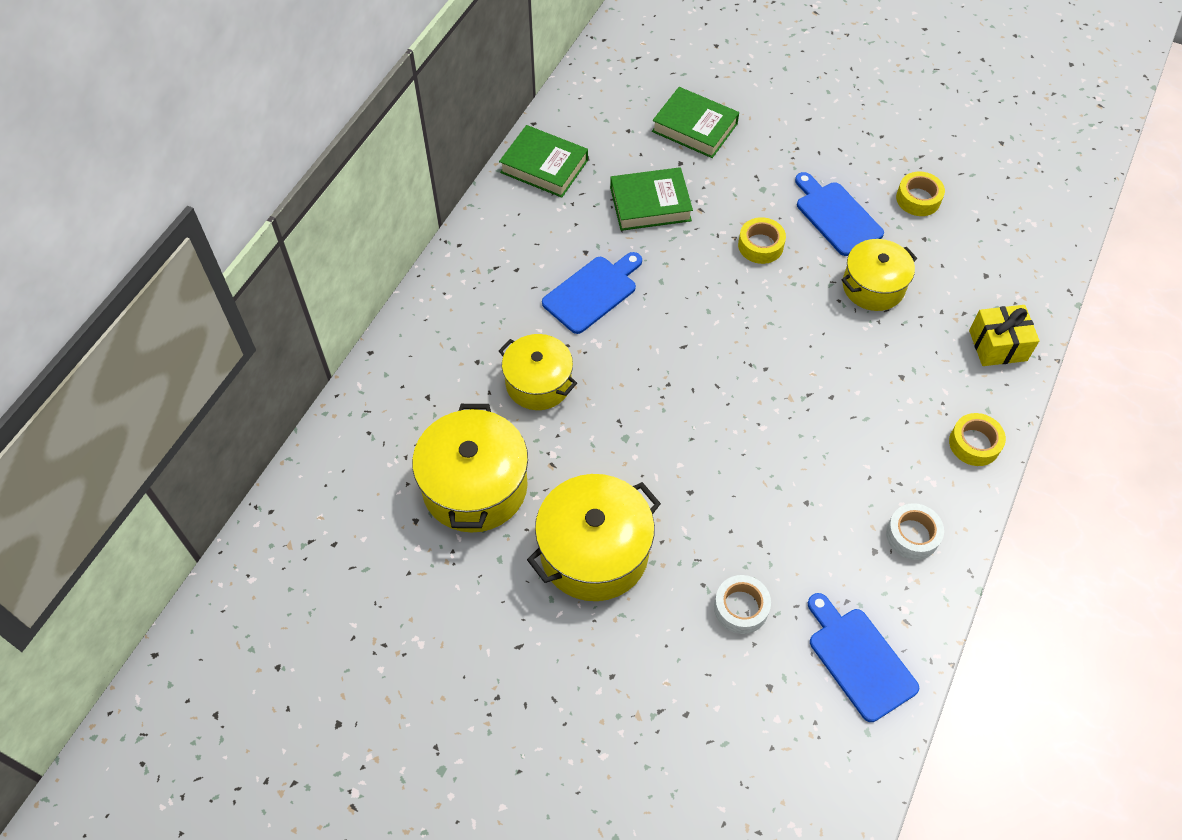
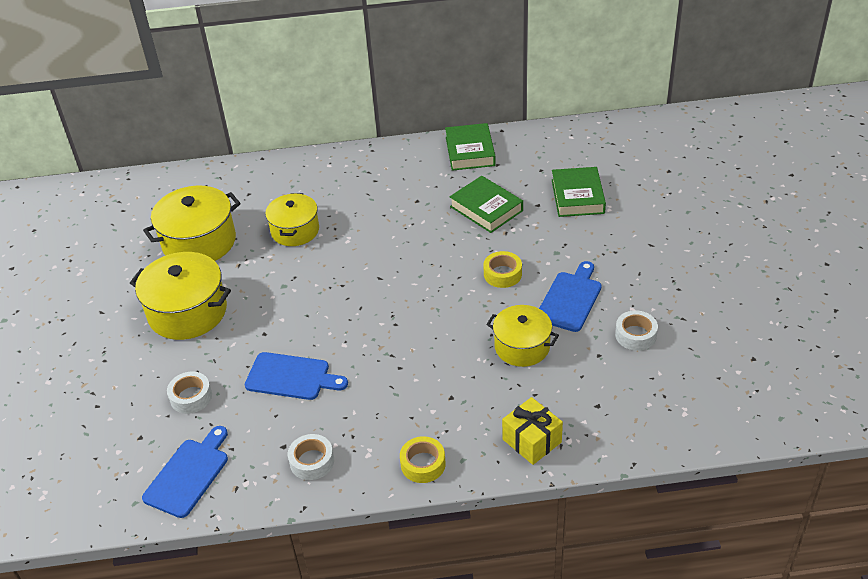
camera: 60 degrees right, 15 degrees down
blue cutting board [542,252,642,334] -> blue cutting board moved to [245,352,348,400]
yellow tape [896,171,945,216] -> white tape [615,310,658,351]

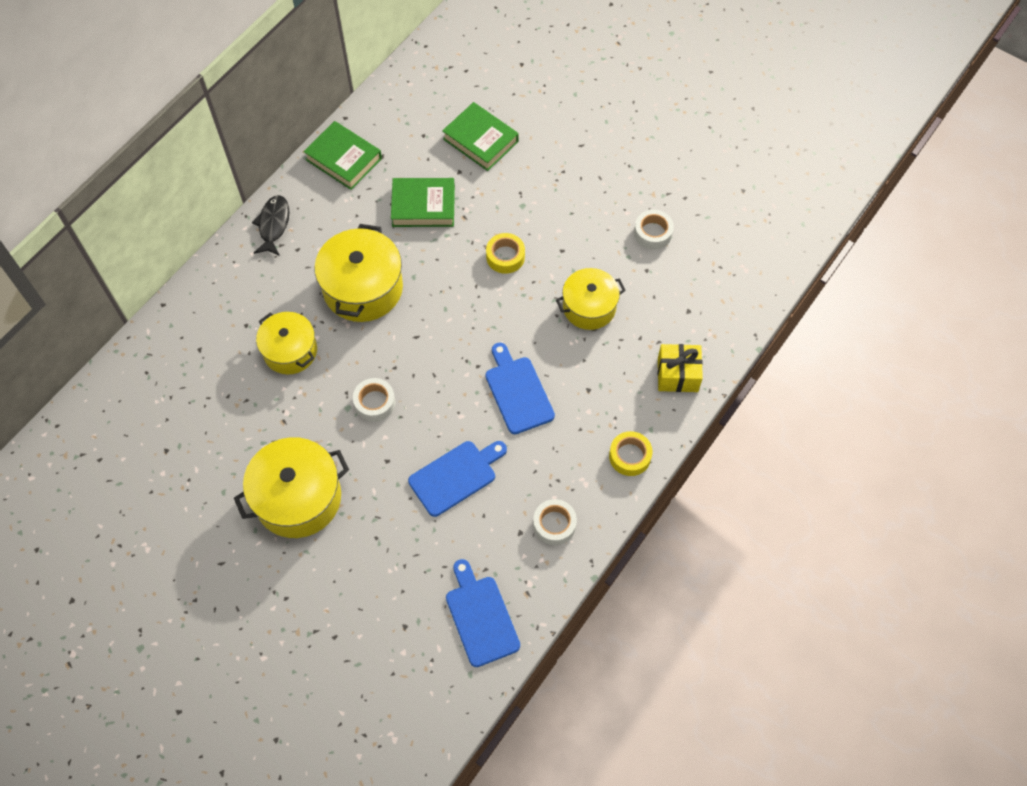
camera: 50 degrees left, 20 degrees up
yellow pot [143,185,241,261] -> yellow pot moved to [315,224,403,322]
white tape [167,371,212,414] -> white tape moved to [353,378,395,422]
blue cutting board [539,261,602,332] -> blue cutting board moved to [485,343,555,434]
none -> black fish [252,195,290,256]

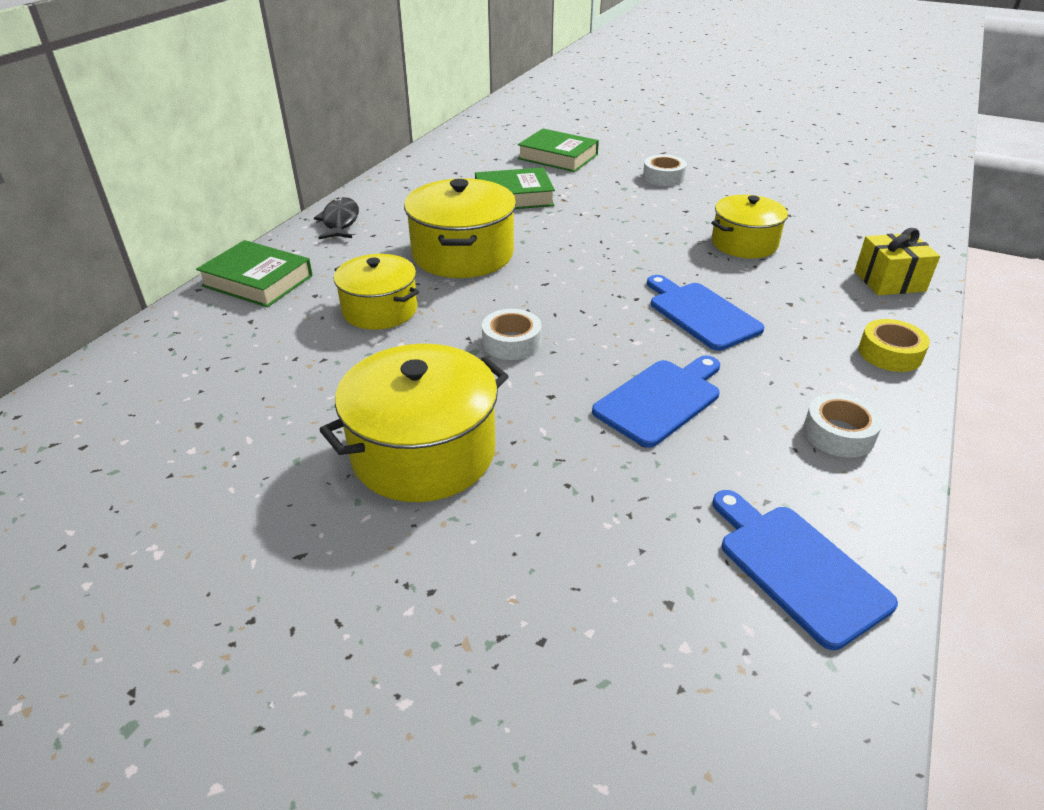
camera: 10 degrees left, 25 degrees down
green book [304,121,382,190] -> green book moved to [196,240,313,307]
yellow tape [486,233,525,274] -> none
white tape [634,210,674,250] -> white tape moved to [643,155,687,186]

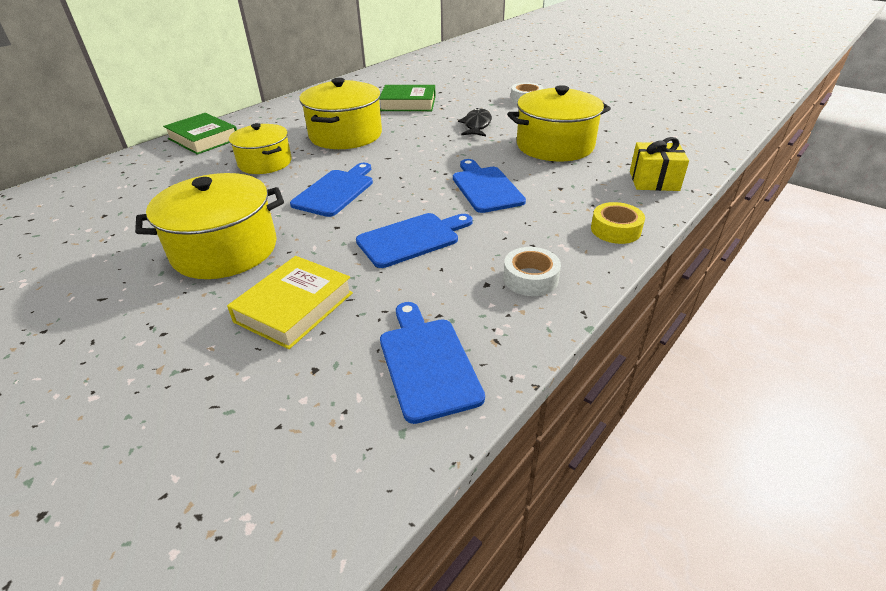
camera: 15 degrees right, 0 degrees up
black fish [314,197,359,239] -> black fish moved to [458,108,492,136]
white tape [482,309,541,360] -> blue cutting board [290,163,373,217]
green book [518,129,599,172] -> none
yellow pot [711,195,788,258] -> yellow pot [507,85,611,161], size x1.51
none -> yellow book [227,256,353,349]

